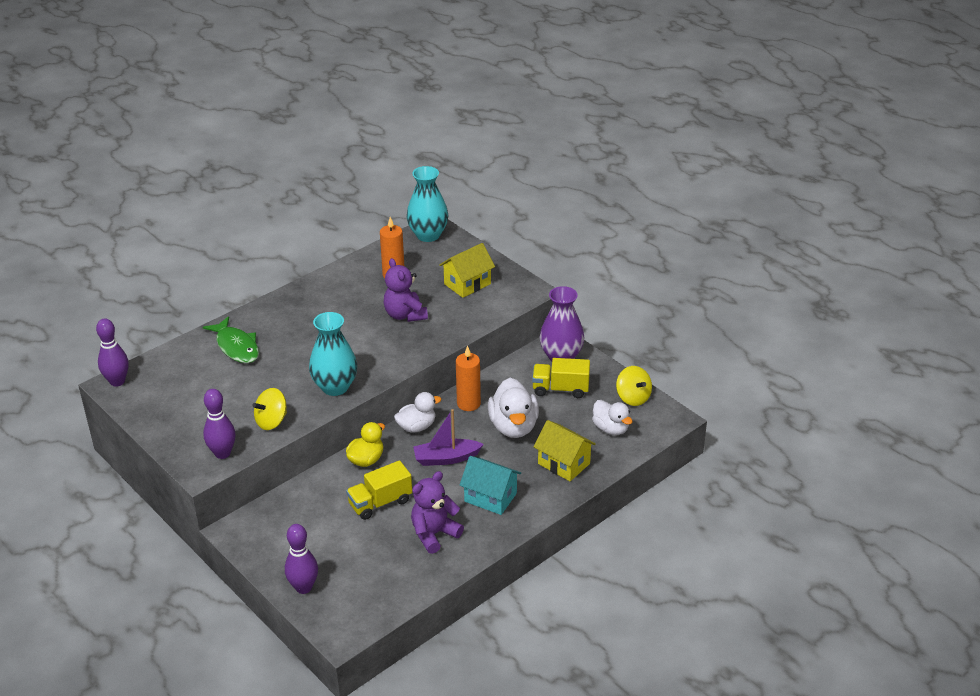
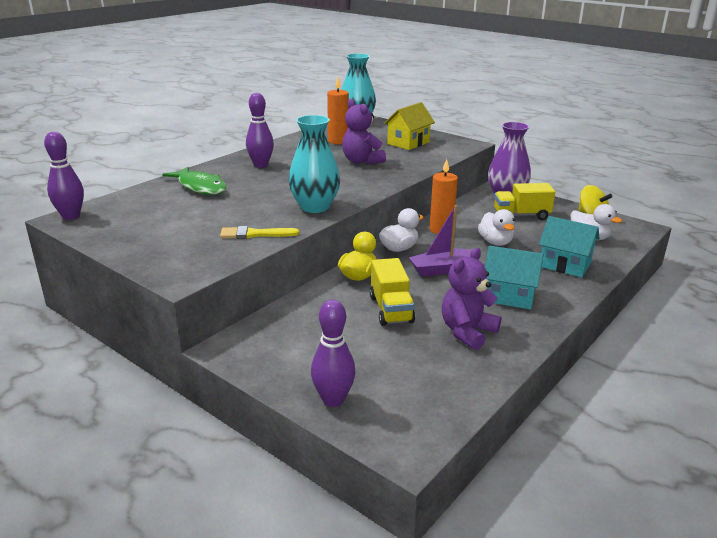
camera: 10 degrees left, 10 degrees down
purple bowling pin [203,389,236,459] -> purple bowling pin moved to [246,93,274,168]
yellow spinning top [252,388,287,430] -> yellow brush [220,226,299,239]
yellow truck [346,460,412,520] -> yellow truck turned 60 degrees counterclockwise [370,258,415,326]
white duck [488,378,539,438] -> white duck [478,209,515,246], size x0.65
yellow house [534,420,596,481] -> turquoise house [539,216,600,277]

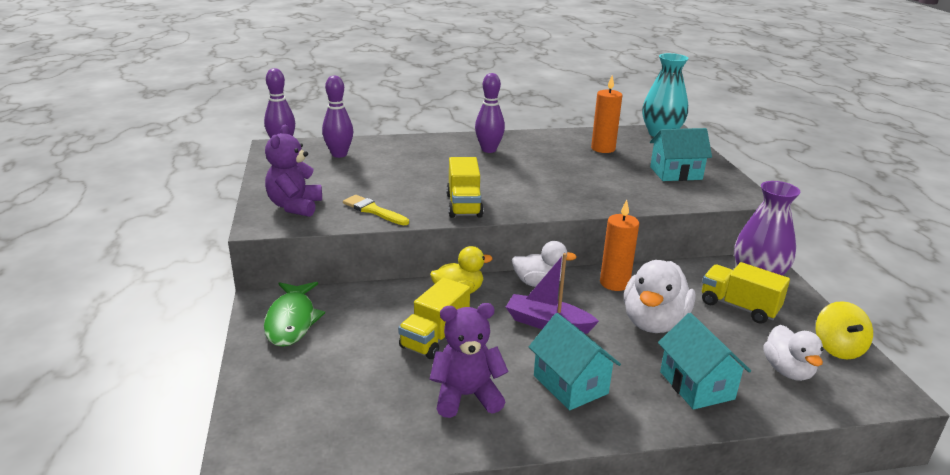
camera: 40 degrees right, 0 degrees up
green fish [162,167,227,195] -> green fish moved to [264,282,325,347]
turquoise vase [288,115,340,213] -> yellow truck [447,157,484,218]
purple bowling pin [311,300,356,407] -> purple bowling pin moved to [322,76,354,158]
purple teddy bear [342,99,386,165] -> purple teddy bear moved to [265,125,322,217]
yellow house [384,102,435,150] -> turquoise house [650,128,712,181]
white duck [478,209,515,246] -> white duck [624,260,695,333], size x1.55

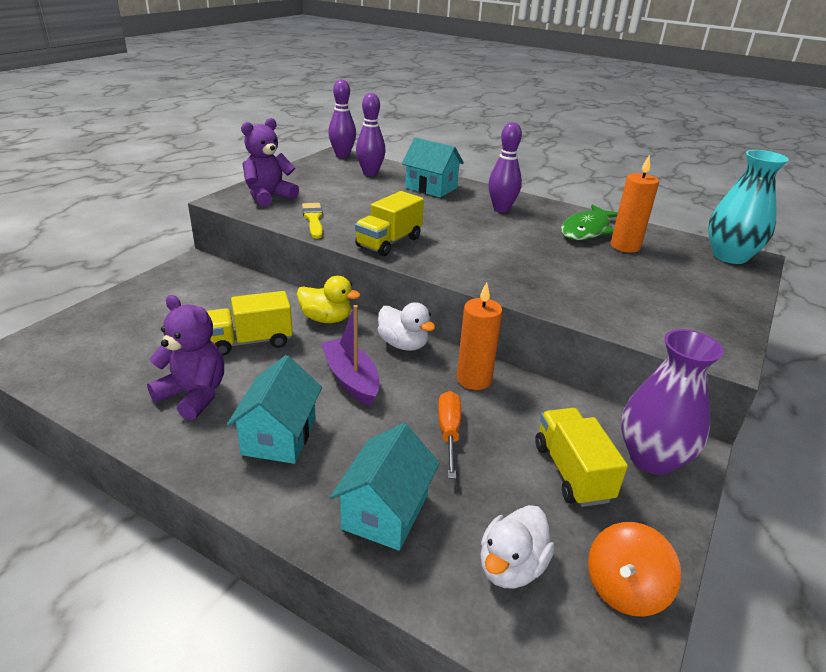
camera: 40 degrees right, 5 degrees up
green fish [264,282,325,347] -> green fish moved to [561,204,618,240]
white duck [624,260,695,333] -> orange screwdriver [438,391,461,479]
turquoise house [650,128,712,181] -> turquoise house moved to [402,137,464,198]
yellow spinning top [816,301,873,359] -> orange spinning top [588,522,682,617]

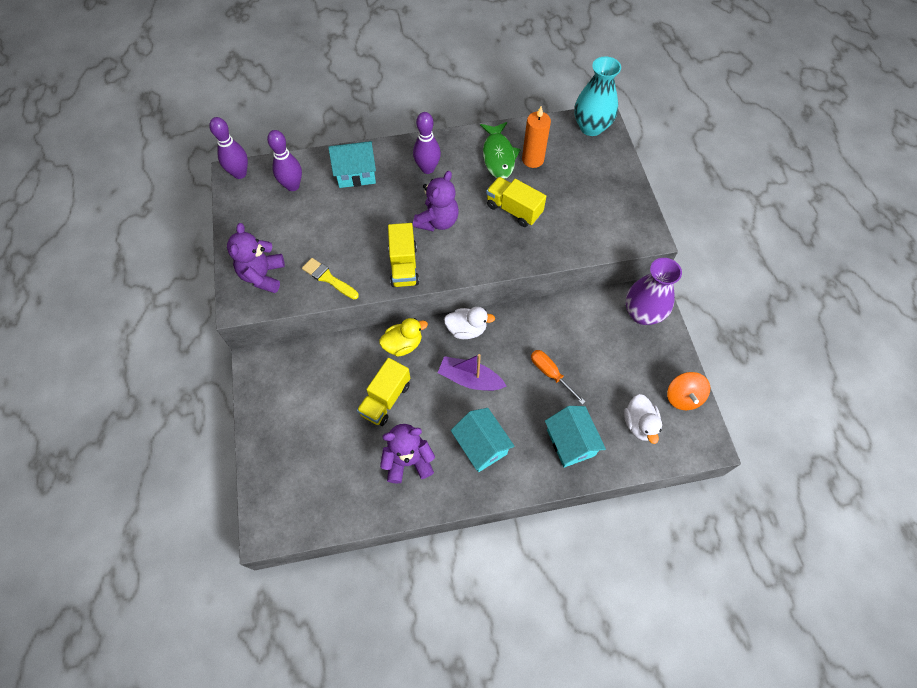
camera: 40 degrees left, 30 degrees up
orange candle [457,282,503,390] -> none
yellow truck [535,408,628,507] -> yellow truck moved to [486,177,546,227]
none -> purple teddy bear [413,171,459,231]

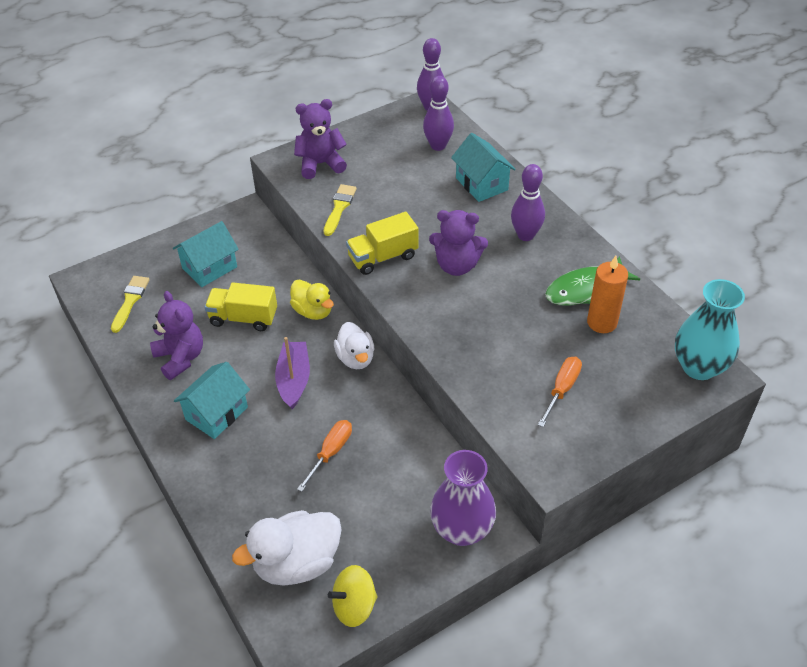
camera: 70 degrees right, 15 degrees down
yellow truck [486,177,546,227] -> none
turquoise house [545,406,606,468] -> turquoise house moved to [173,221,239,287]
white duck [624,394,662,444] -> white duck [232,510,342,586], size x1.55
orange spinning top [667,372,710,410] -> yellow spinning top [328,565,378,627]
none -> yellow brush [111,276,150,333]
none -> orange screwdriver [538,357,582,427]

